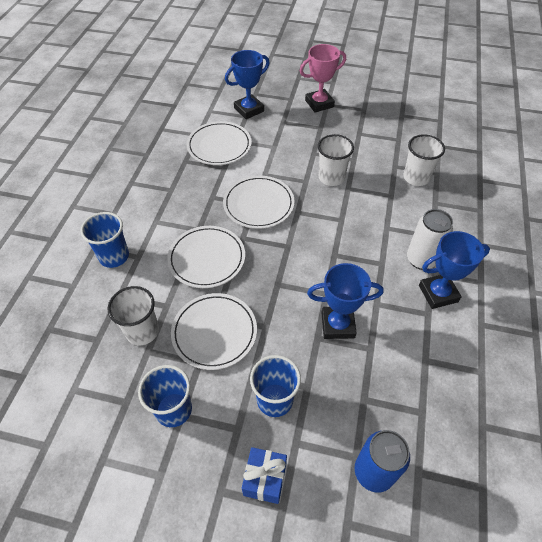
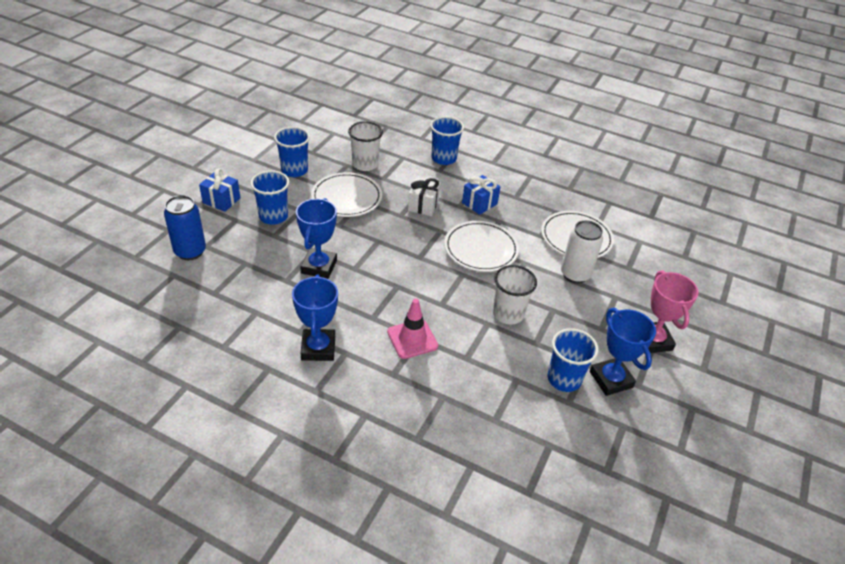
camera: 100 degrees right, 10 degrees down
white plate [167,226,245,288] -> white gift [408,177,440,216]
blue trophy [225,50,269,119] -> blue trophy moved to [590,308,656,396]
white cup [403,134,445,186] -> none
white can [407,209,453,270] -> white can moved to [561,220,603,284]
none -> pink traffic cone [387,299,438,359]
none -> blue gift [462,175,501,215]
none -> blue cup [547,328,599,392]

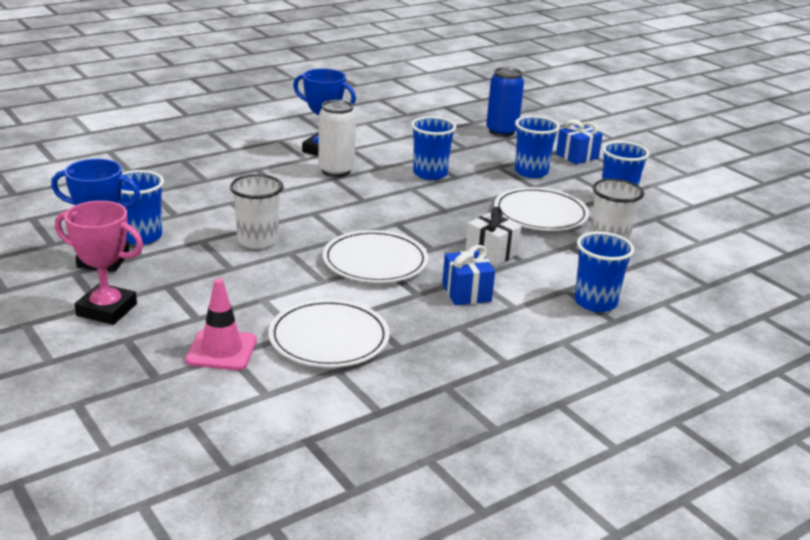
camera: 120 degrees right, 15 degrees down
blue trophy [296,198,337,279] -> blue cup [411,116,456,180]
pink traffic cone [387,299,438,359] -> pink traffic cone moved to [185,278,257,370]
white can [561,220,603,284] -> white can moved to [318,100,356,177]

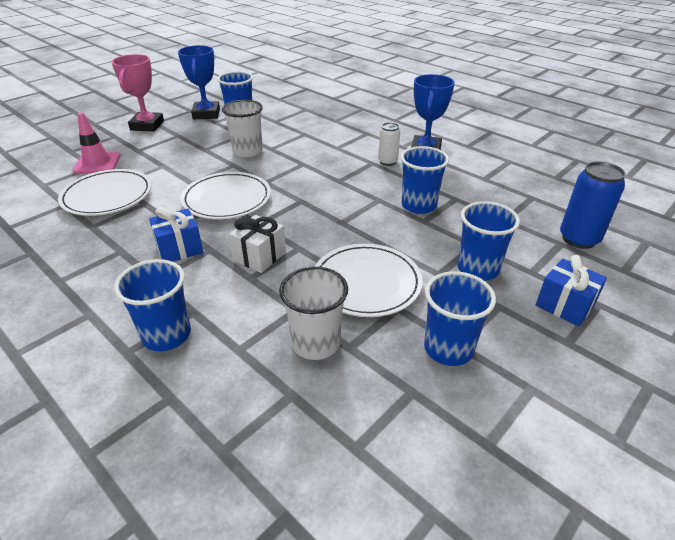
camera: 80 degrees right, 10 degrees up
white can [318,100,356,177] -> white can [378,122,400,166], size x0.61

